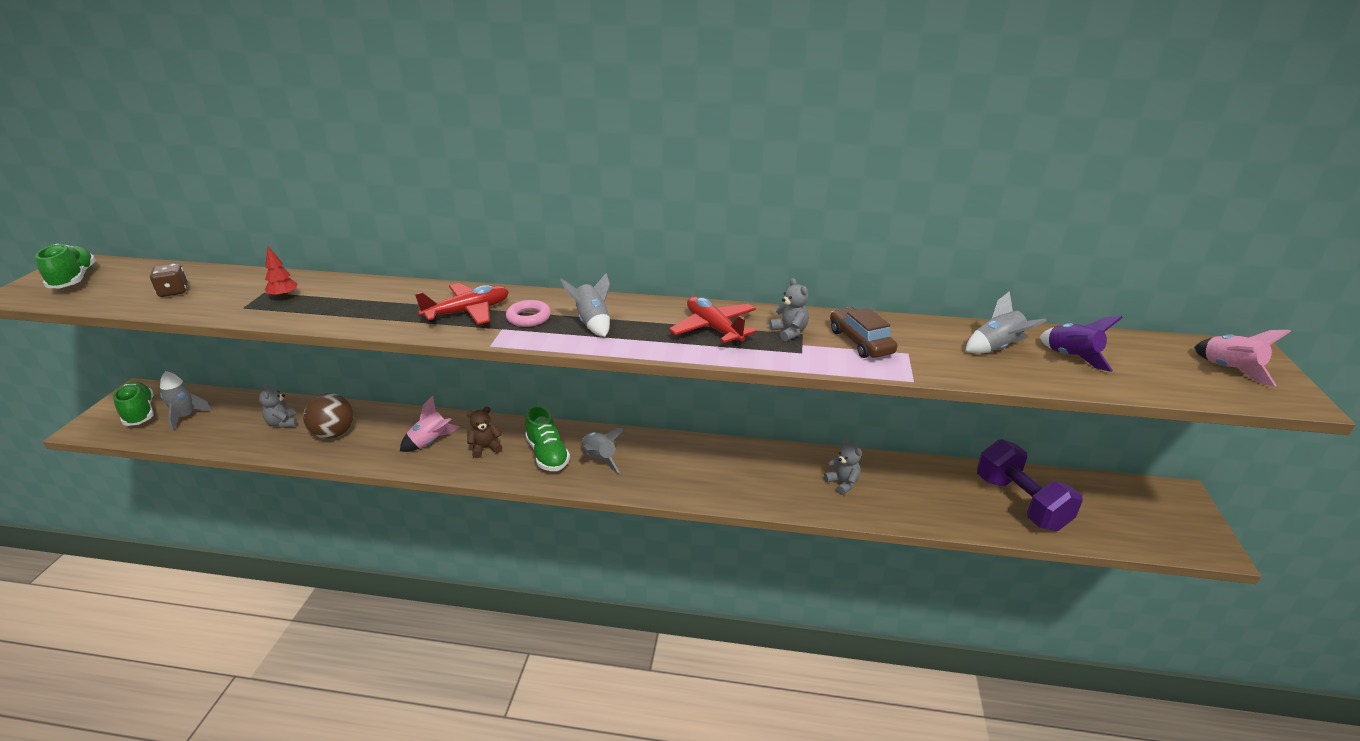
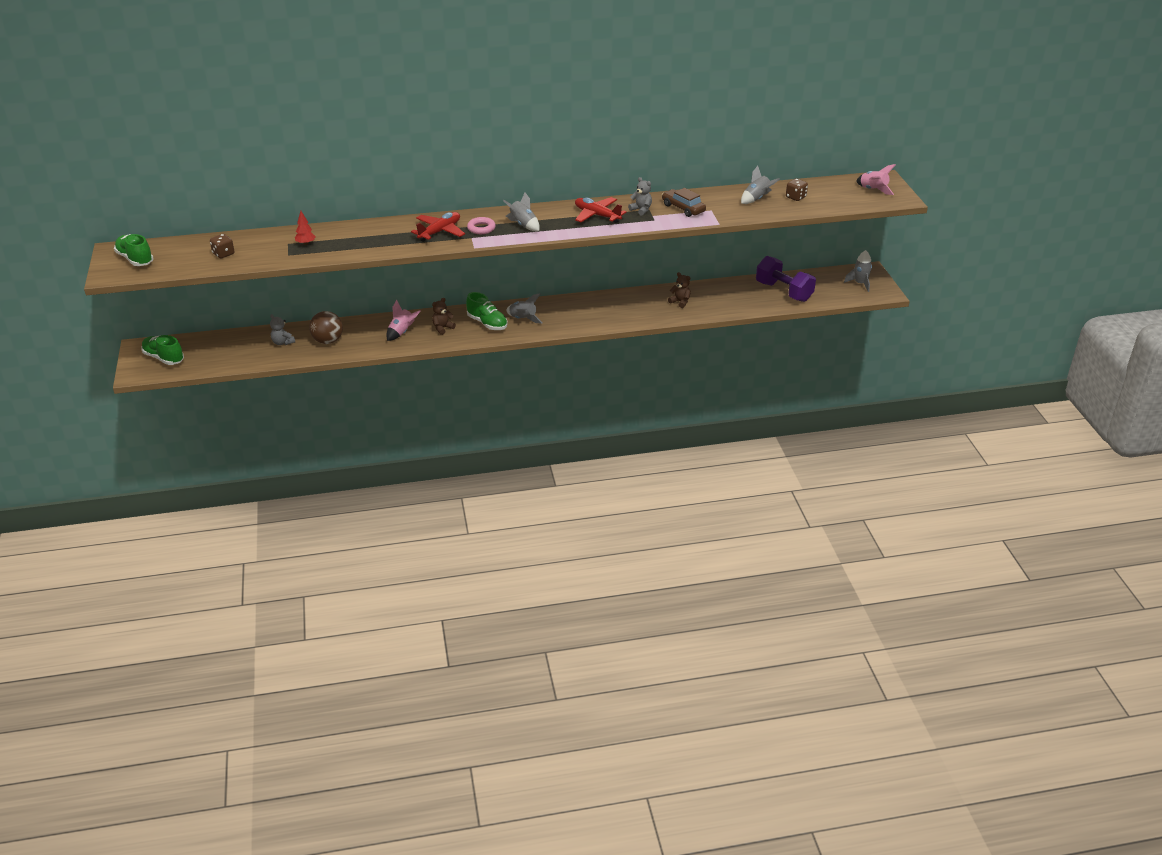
camera: 20 degrees left, 5 degrees up
grey rocket [160,371,212,431] -> grey rocket moved to [844,250,872,292]
grey teddy bear [824,438,862,495] -> brown teddy bear [668,272,690,308]
purple rocket [1040,316,1123,372] -> brown dice [786,179,808,201]

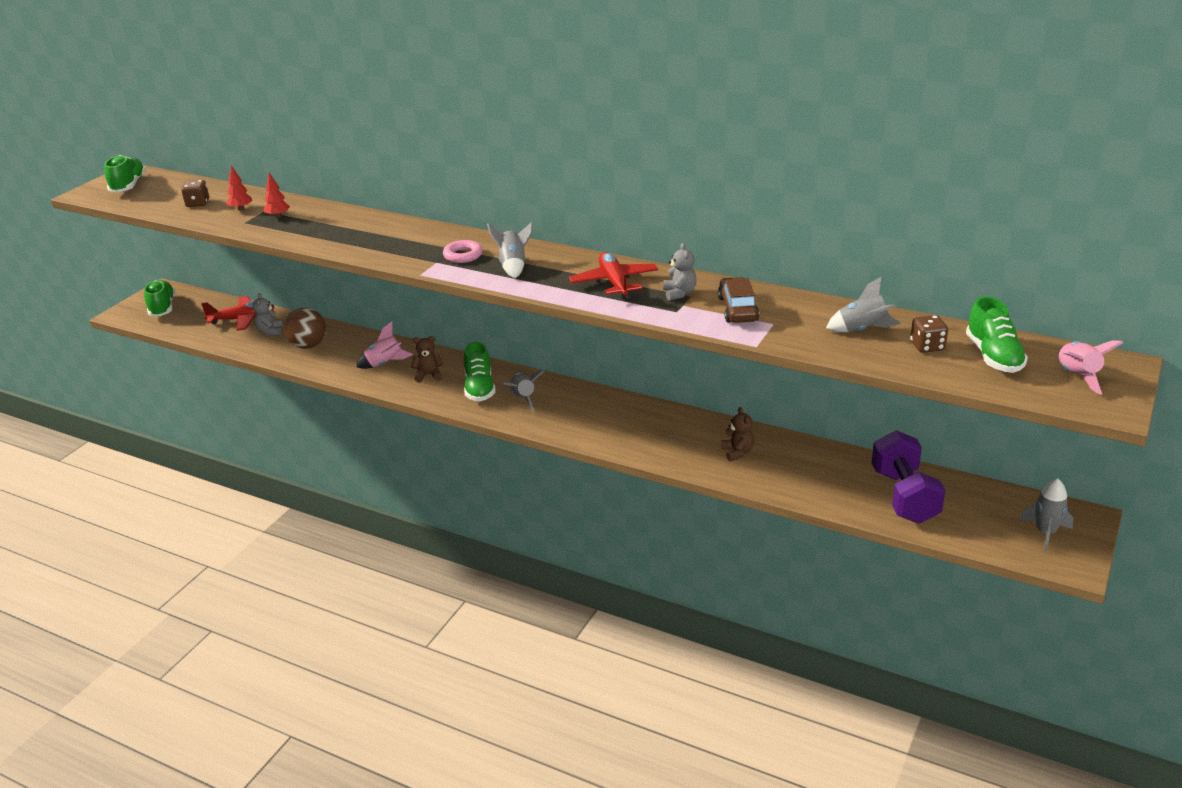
camera: 40 degrees right, 5 degrees down
red plane [411,212,465,242] -> red plane moved to [201,296,275,331]
none -> red tree [226,165,252,211]
none -> green shoe [966,296,1028,373]

